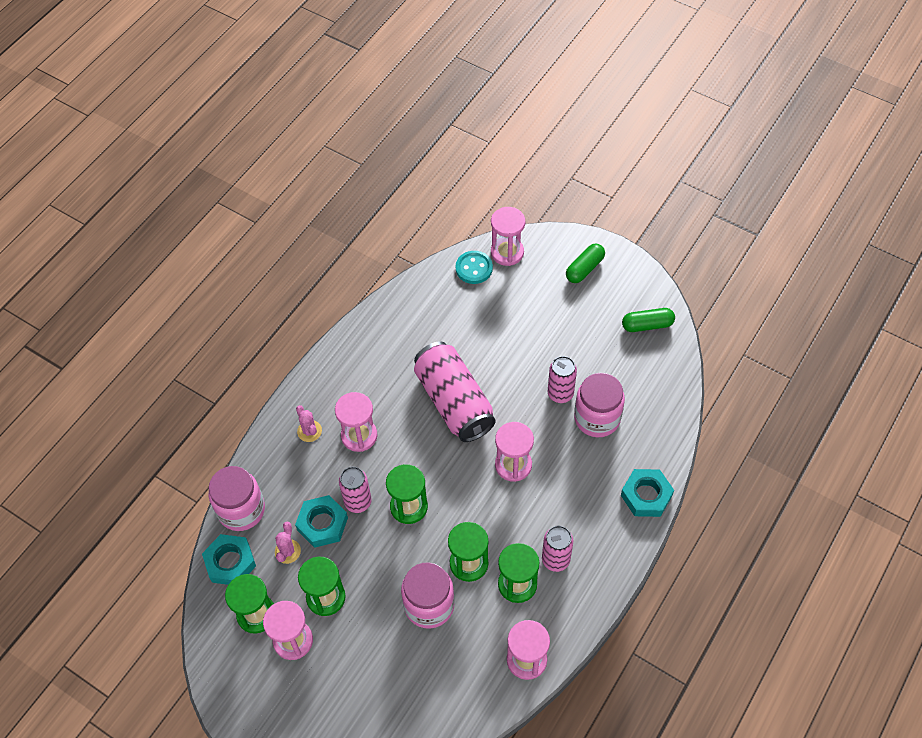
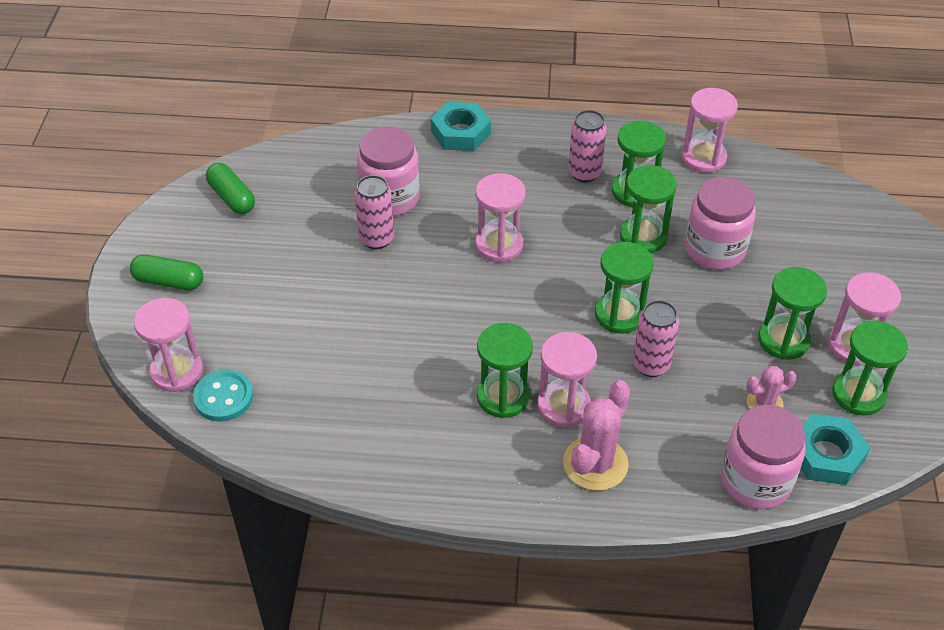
camera: 120 degrees left, 10 degrees down
turquoise nut [295,495,348,548] -> none
pink cactus [296,405,322,442] -> pink cactus [563,380,630,491], size x1.73
pink can [414,341,496,442] -> none
none -> green hourglass [477,323,533,418]

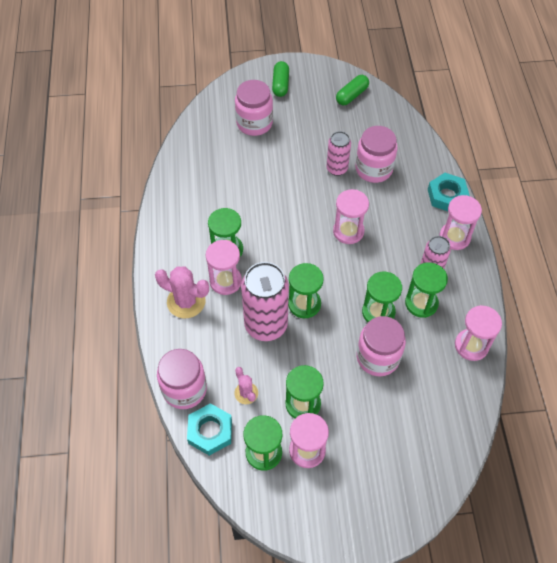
camera: 80 degrees right, 10 degrees up
pink hourglass [134,298,203,392] -> pink hourglass moved to [440,195,482,250]
turquoise button [193,370,253,421] -> none
pink can [633,300,679,377] -> pink can [241,262,289,341], size x1.76
none -> pink jar [235,80,273,136]

